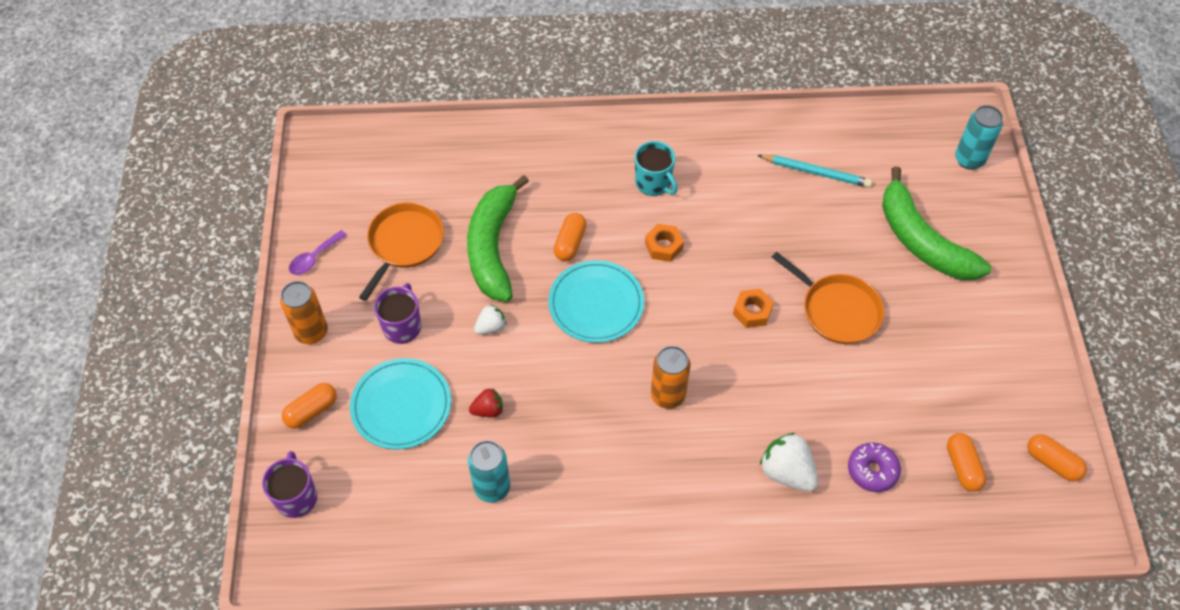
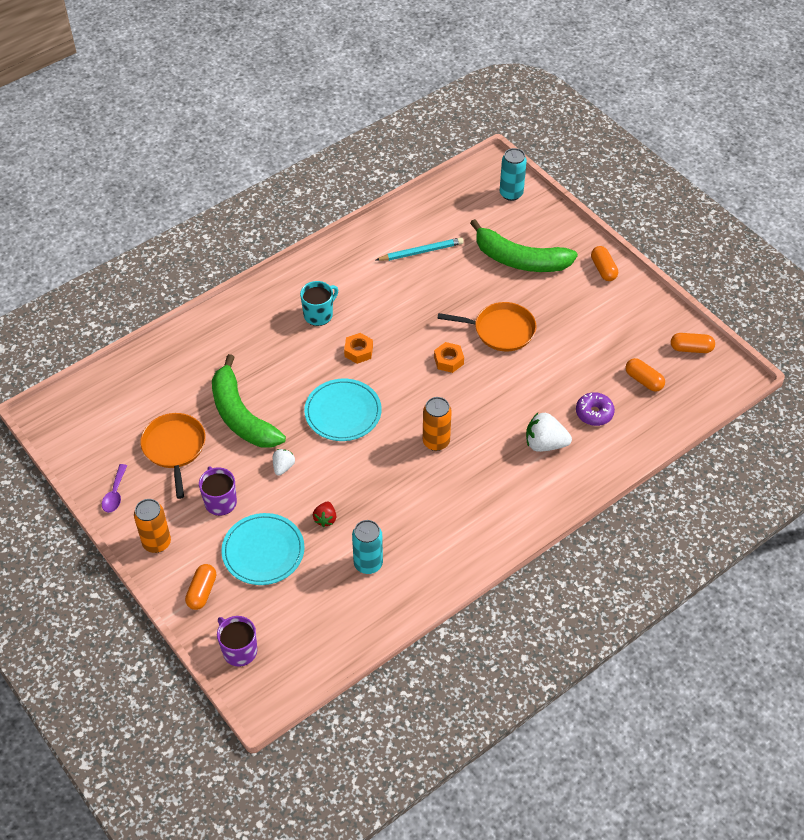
camera: 35 degrees left, 5 degrees down
red strawberry [469,388,503,417] -> red strawberry turned 150 degrees clockwise [313,501,336,527]
orange capsule [553,213,587,261] -> orange capsule moved to [591,246,618,281]
turquoise mug [635,141,678,196] -> turquoise mug turned 60 degrees counterclockwise [300,281,338,326]

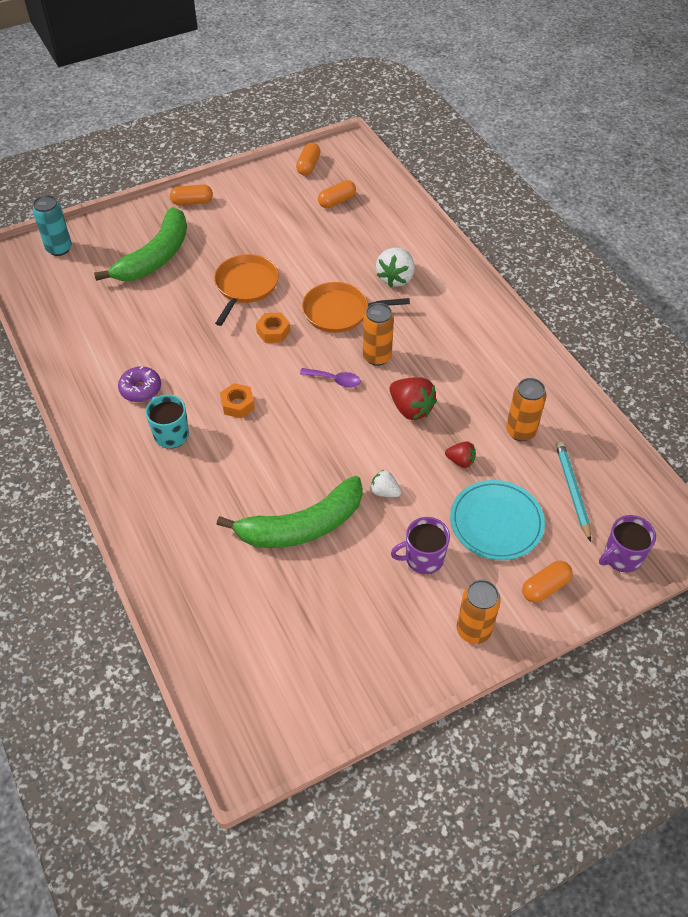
camera: 80 degrees left, 0 degrees up
purple spoon [102,464,127,513] -> purple spoon moved to [300,368,361,388]
orange pan [141,413,206,499] -> orange pan moved to [302,282,410,333]
orange capsule [185,564,216,610] -> orange capsule turned 60 degrees counterclockwise [522,561,573,603]
turquoise plate [304,379,382,441] -> none
turquoise can [352,520,383,574] -> orange can [506,378,546,441]
turquoise pencil [376,237,464,261] -> turquoise pencil moved to [556,441,591,542]
purple donut [576,392,615,426] -> purple donut moved to [118,366,161,402]
none -> red strawberry [390,377,437,420]

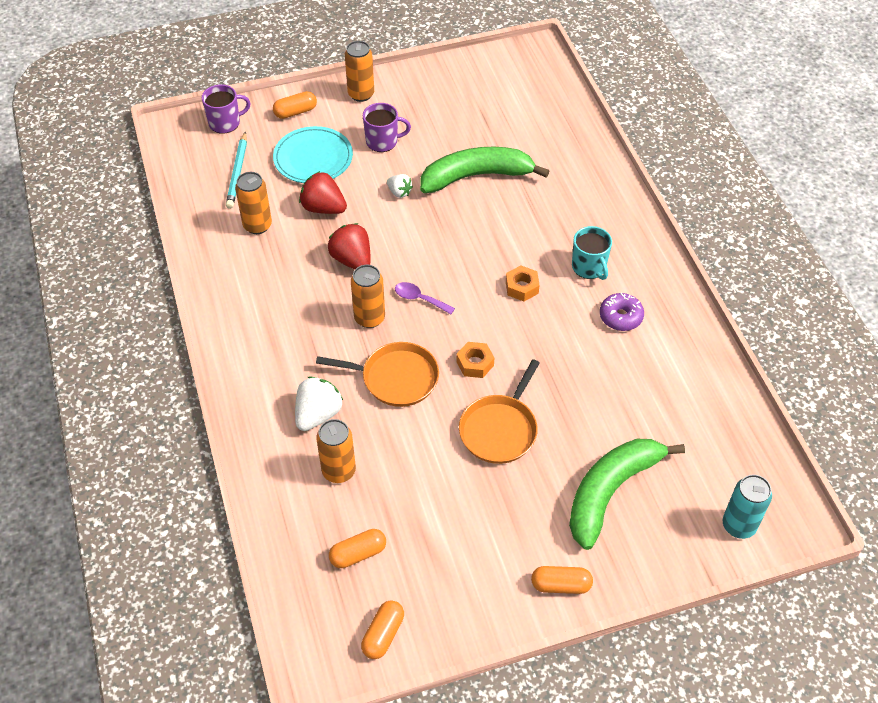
camera: 170 degrees left, 0 degrees up
red strawberry [445,441,476,468] -> red strawberry [299,171,347,214], size x1.72
none -> orange can [316,419,356,483]

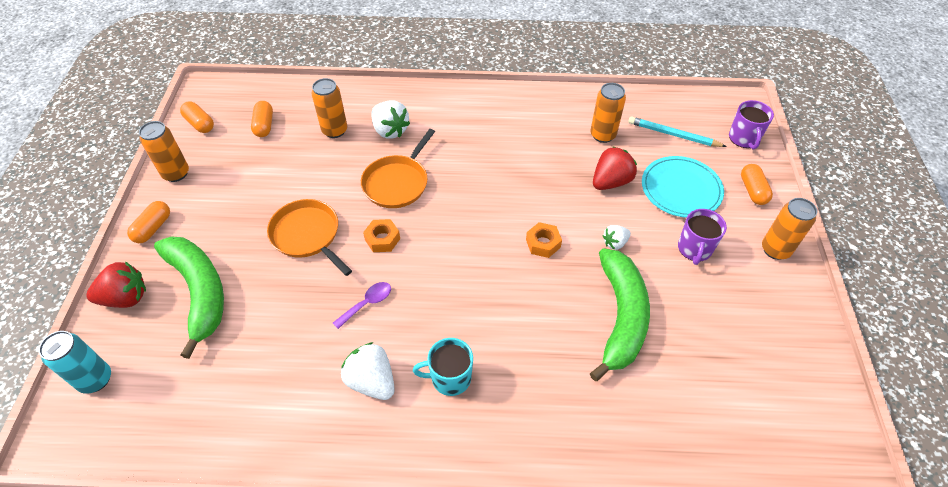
camera: 110 degrees right, 0 degrees up
red strawberry [328,223,370,269] -> red strawberry moved to [86,261,146,308]
orange can [351,265,385,328] -> orange can moved to [139,121,189,182]
purple spoon [395,282,455,314] -> purple spoon moved to [333,282,391,329]
orange nut [506,265,540,301] -> orange nut moved to [526,222,562,258]
purple donut [600,293,644,331] -> white strawberry [341,342,395,400]

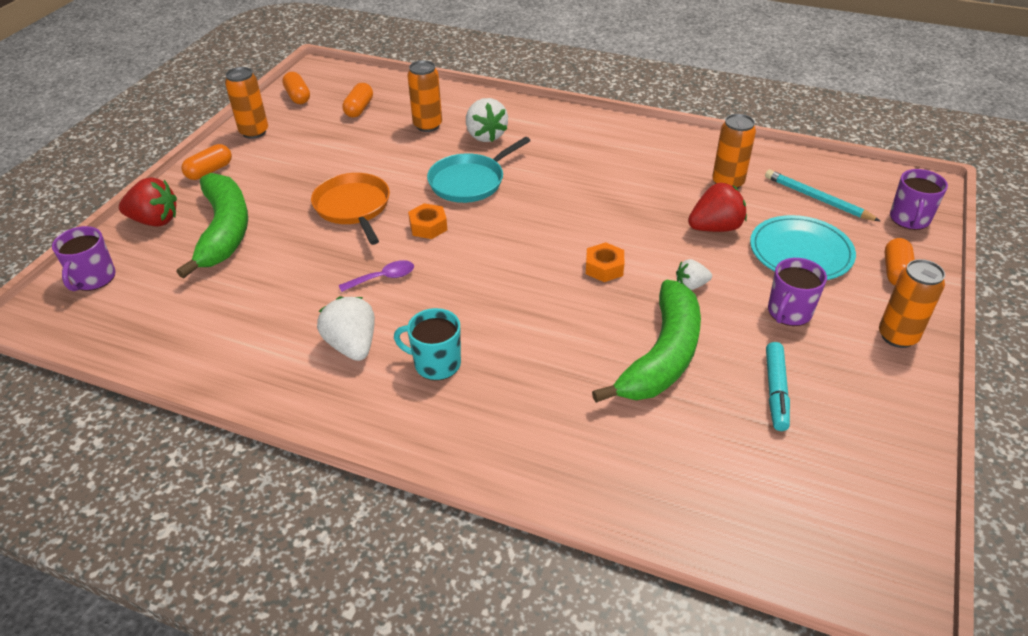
camera: 20 degrees right, 10 degrees down
turquoise can [39,331,111,394] -> purple mug [52,226,116,291]
orange pan [361,129,435,208] -> turquoise pan [427,137,531,203]
none -> turquoise marker [766,342,790,431]

